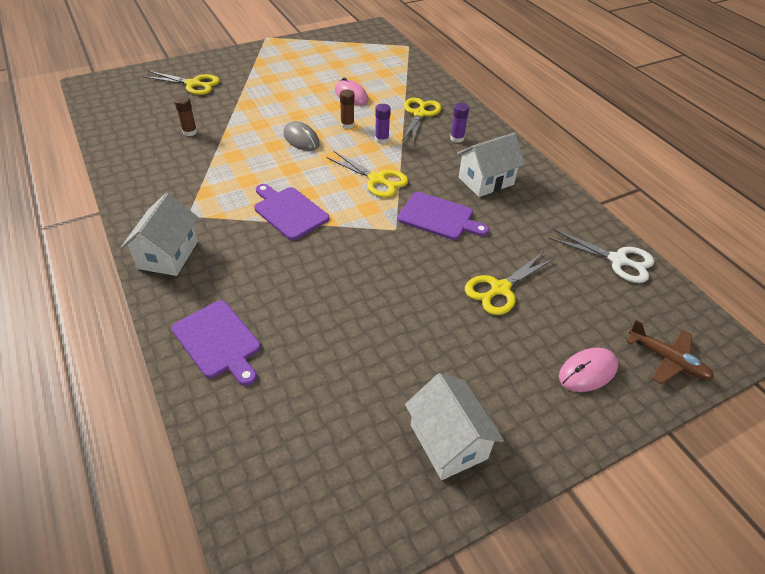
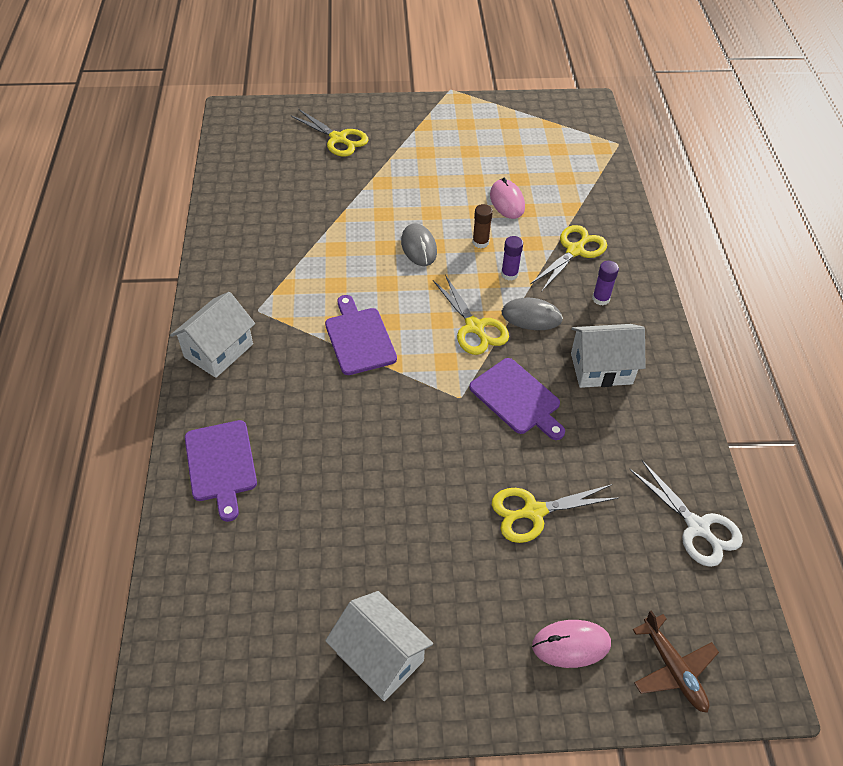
camera: 25 degrees right, 5 degrees up
brown glue stick [174,96,197,136] -> none
white house [405,373,504,480] -> white house turned 45 degrees counterclockwise [325,591,433,701]
none -> grey mouse [502,298,563,330]

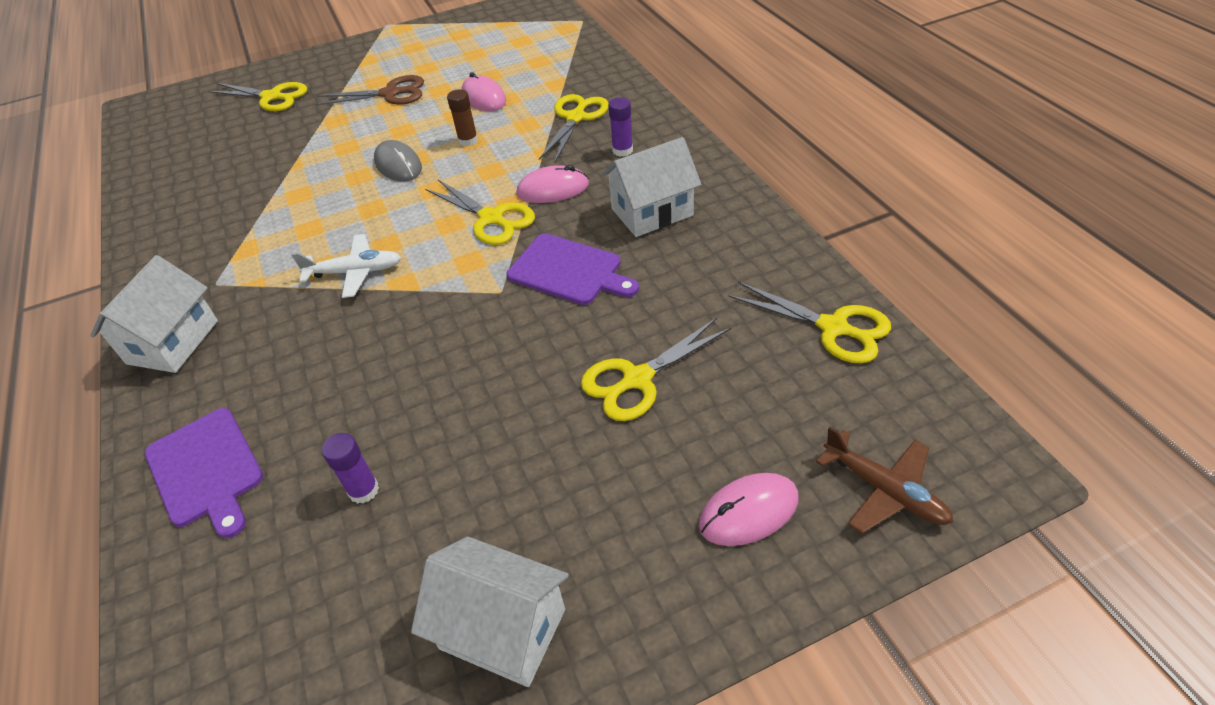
camera: 15 degrees left, 5 degrees down
purple cutting board [325,295,397,375] -> white plane [291,234,401,298]
purple glue stick [501,236,523,281] -> purple glue stick moved to [322,433,379,504]
grey mouse [502,298,563,330] -> pink mouse [516,165,589,203]
white scissors [629,460,743,567] -> yellow scissors [729,282,891,363]
none -> brown scissors [315,75,424,106]

